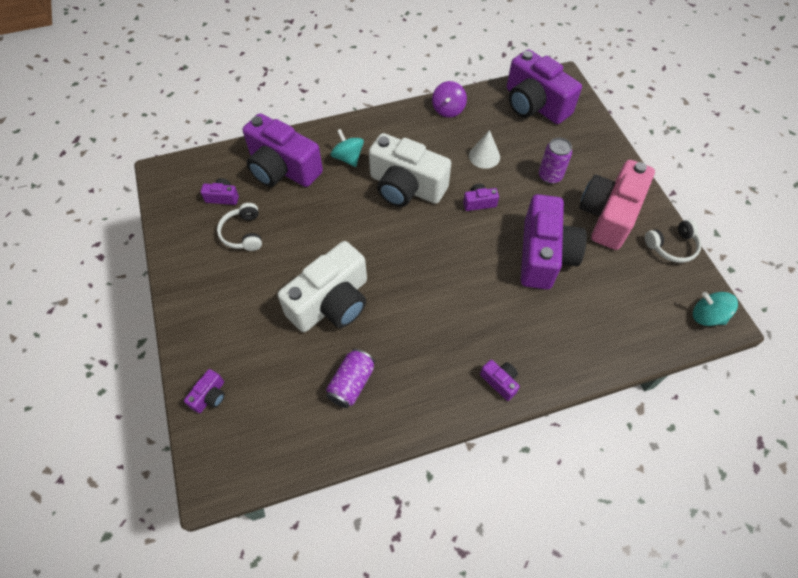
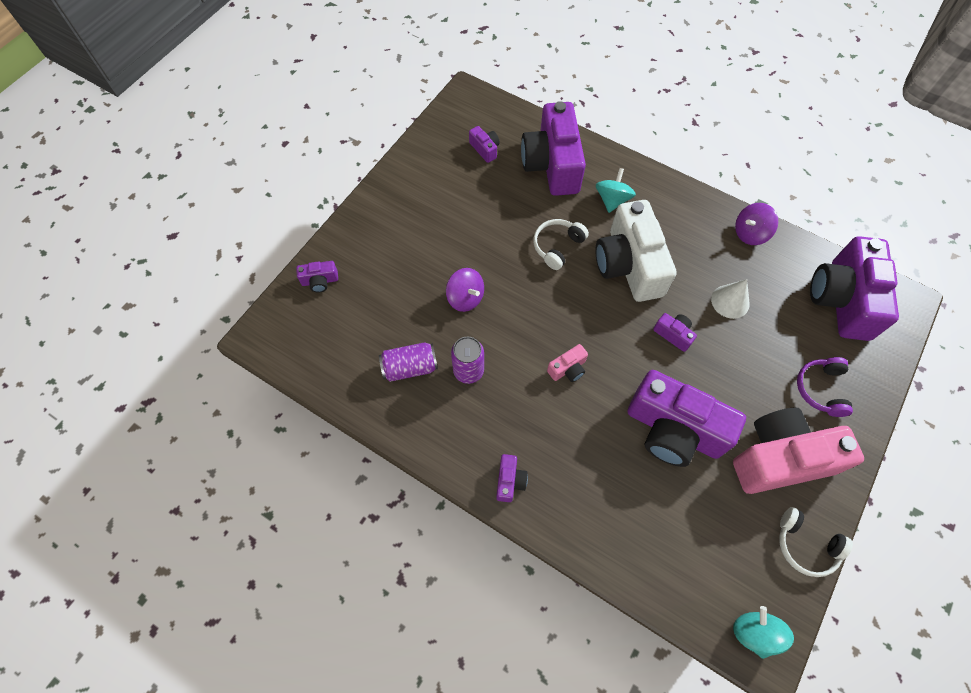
camera: 50 degrees right, 5 degrees up
white headphones [217,203,262,251] -> white headphones moved to [533,219,589,270]
white camera [278,241,367,332] -> purple spinning top [446,268,484,312]
purple camera [521,194,587,290] -> purple camera turned 60 degrees clockwise [628,370,746,467]
purple can [539,138,572,184] -> purple can moved to [451,337,484,384]
none -> pink camera [547,344,588,382]
none -> purple headphones [797,357,853,417]

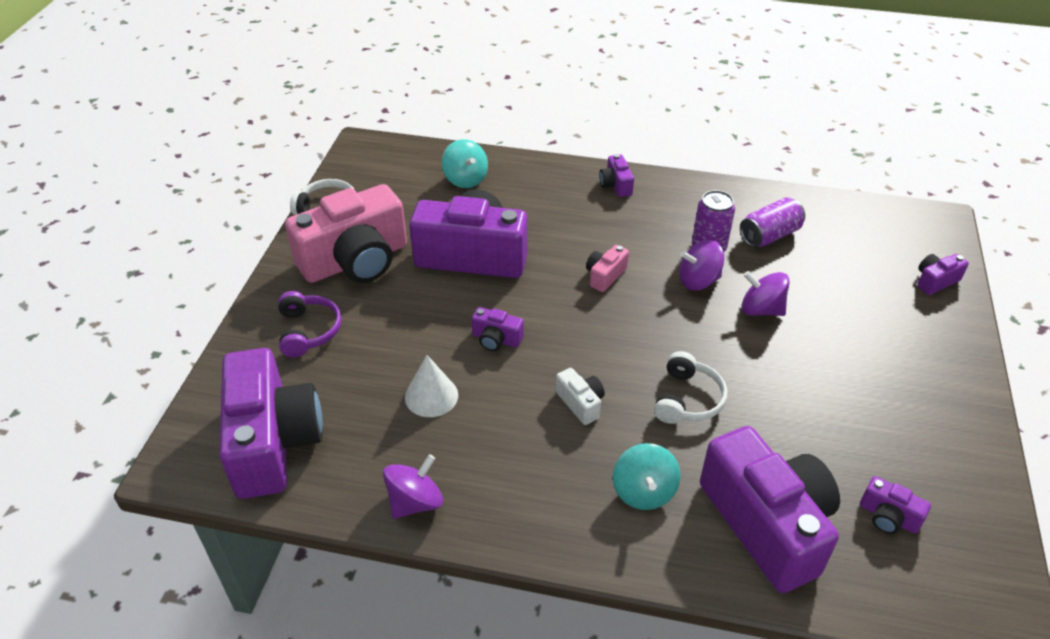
camera: 160 degrees right, 20 degrees down
white camera [595,200,677,302] -> white camera [556,368,605,425], size x0.42
turquoise spinning top [733,606,794,659] -> turquoise spinning top moved to [442,139,488,188]
none -> purple spinning top [679,240,724,291]

